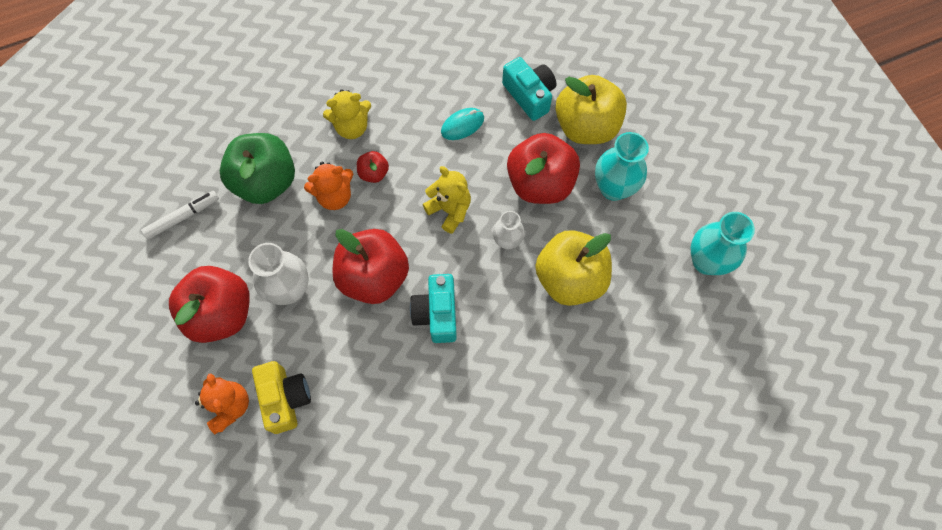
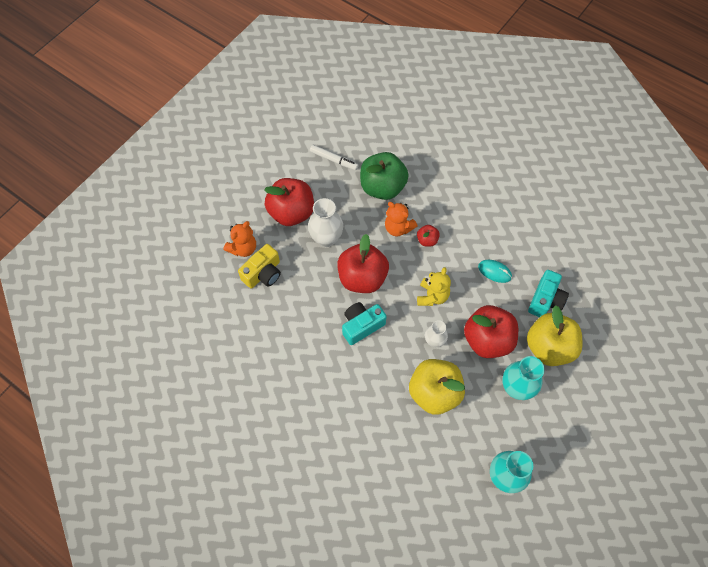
camera: 60 degrees right, 5 degrees down
yellow teddy bear [323,89,371,139] -> none

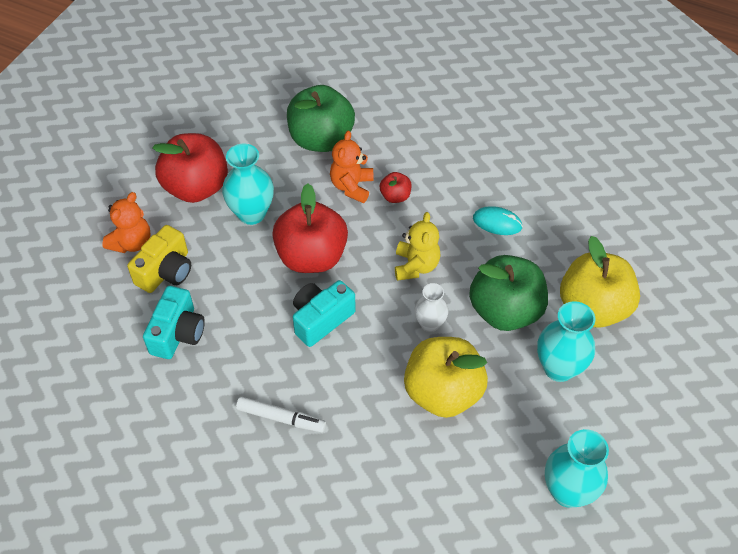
camera: 10 degrees left, 10 degrees down
white vase [308,198,343,247] -> turquoise vase [222,144,274,225]
white marker [310,145,358,170] -> white marker moved to [236,397,326,432]
orange teddy bear [385,202,417,236] -> orange teddy bear turned 75 degrees clockwise [330,131,373,203]
red apple [464,305,518,358] -> green apple [469,255,548,331]
turquoise camera [528,270,569,317] -> turquoise camera moved to [143,286,205,359]

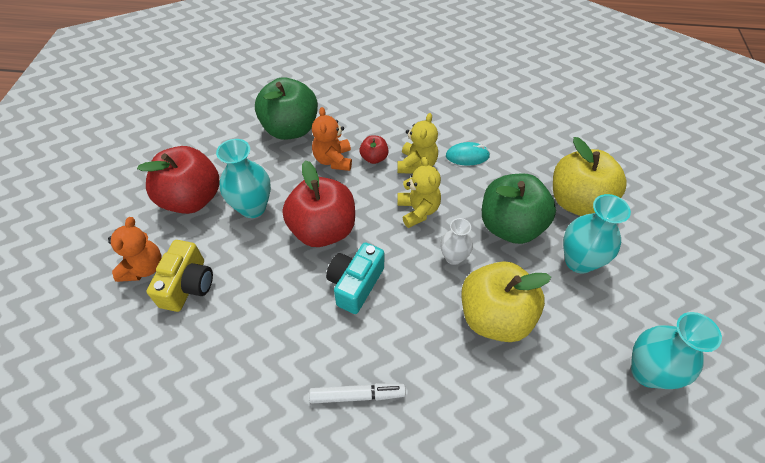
camera: 20 degrees left, 0 degrees up
turquoise camera [143,286,205,359] -> none
none -> yellow teddy bear [397,113,438,174]

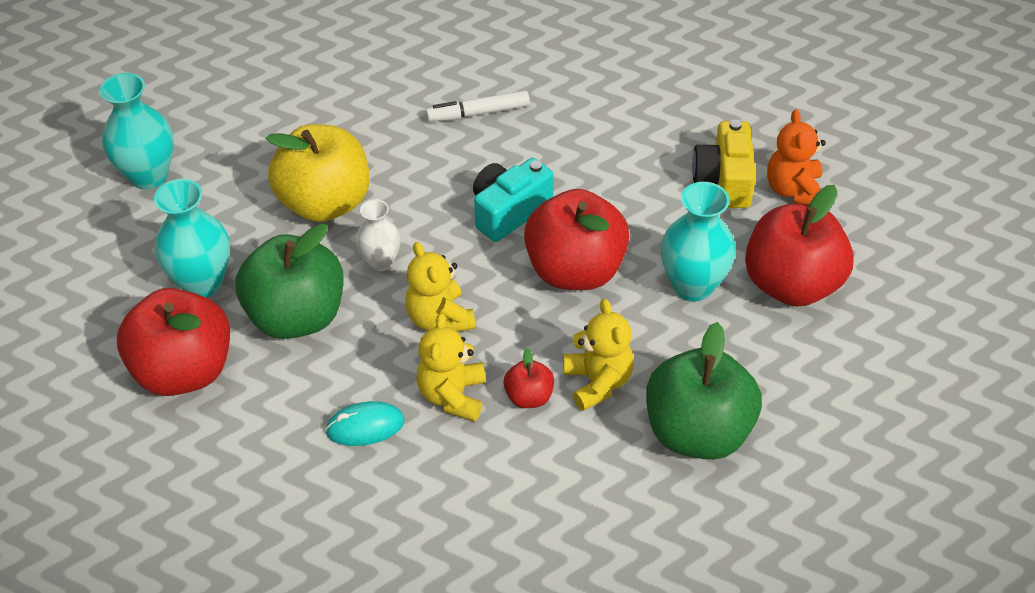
camera: 170 degrees right, 5 degrees down
orange teddy bear [312,107,352,171] -> yellow teddy bear [563,299,634,411]
turquoise camera [326,243,384,314] -> turquoise camera turned 150 degrees counterclockwise [473,158,554,242]
yellow apple [553,137,627,216] -> red apple [117,288,230,396]

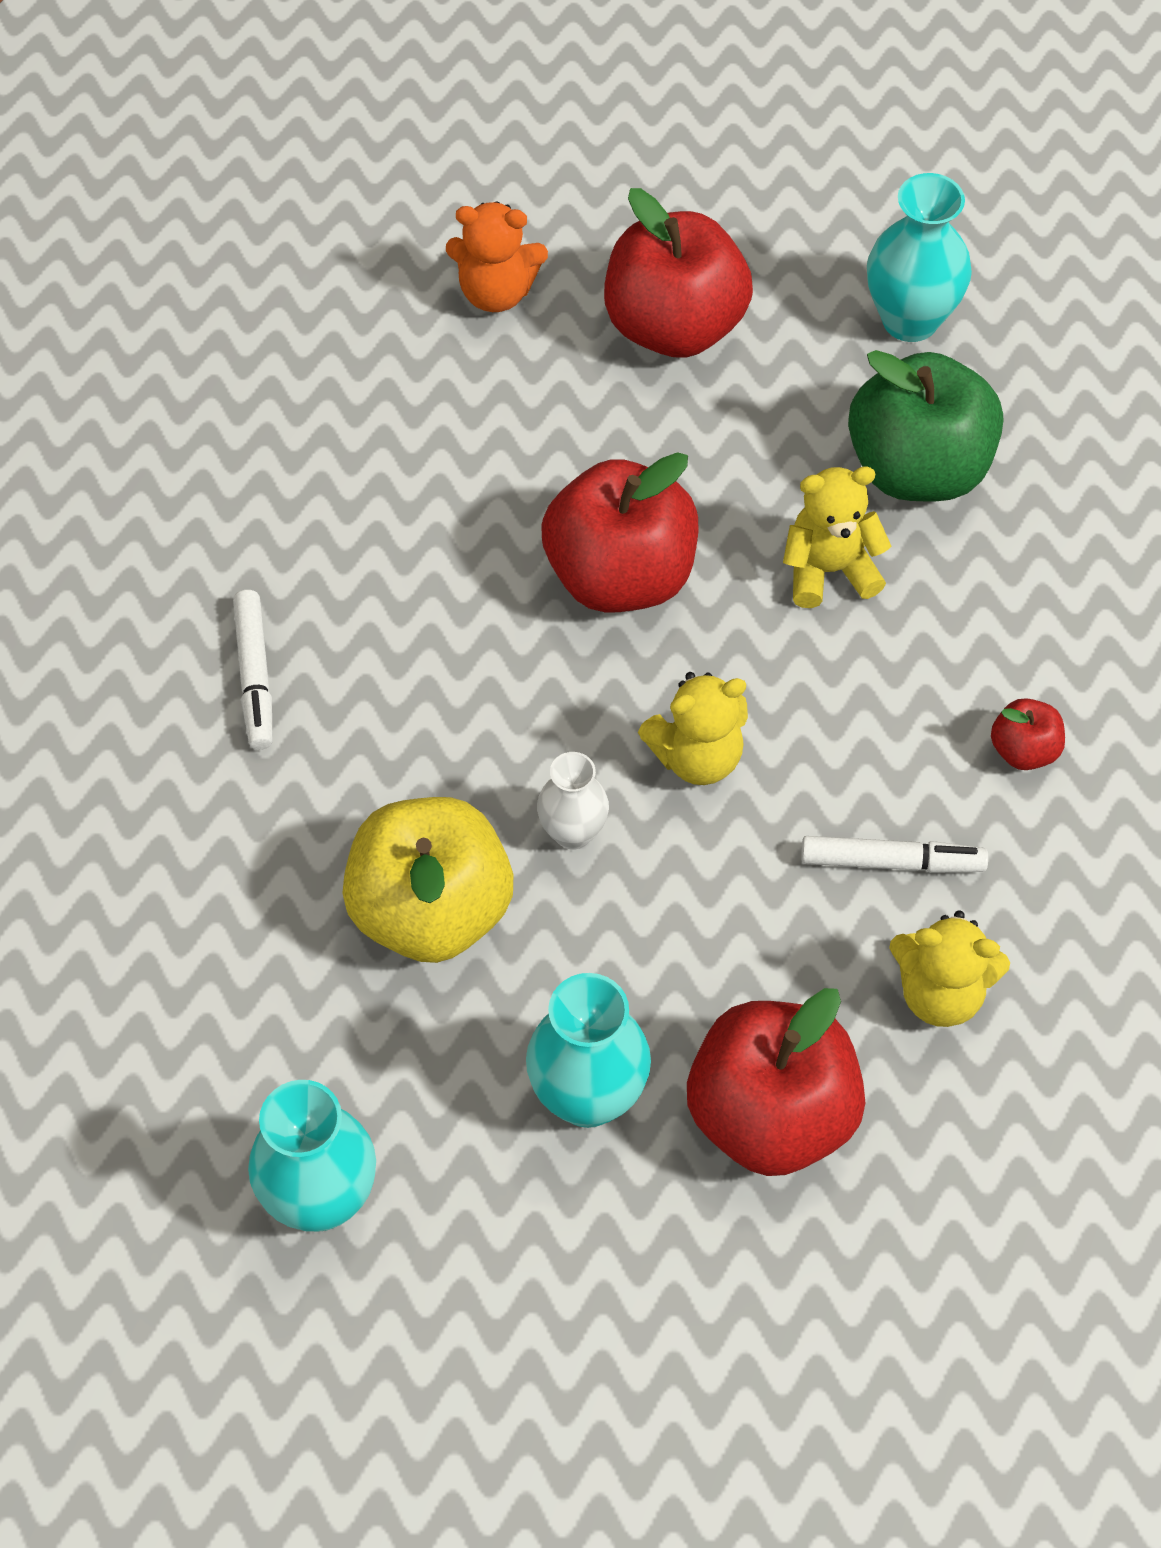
camera: 85 degrees left, 10 degrees up
green apple [235,224,344,339] -> none
turquoise mouse [325,401,405,446] -> white marker [801,836,988,873]
yellow teddy bear [417,313,486,422] -> yellow teddy bear moved to [889,910,1010,1027]
turquoise camera [473,158,554,242] -> none
red apple [504,348,554,408] -> red apple moved to [991,698,1065,770]
turquoise vase [661,182,736,302] -> turquoise vase moved to [867,173,972,342]
yellow camera [692,119,756,208] -> none

